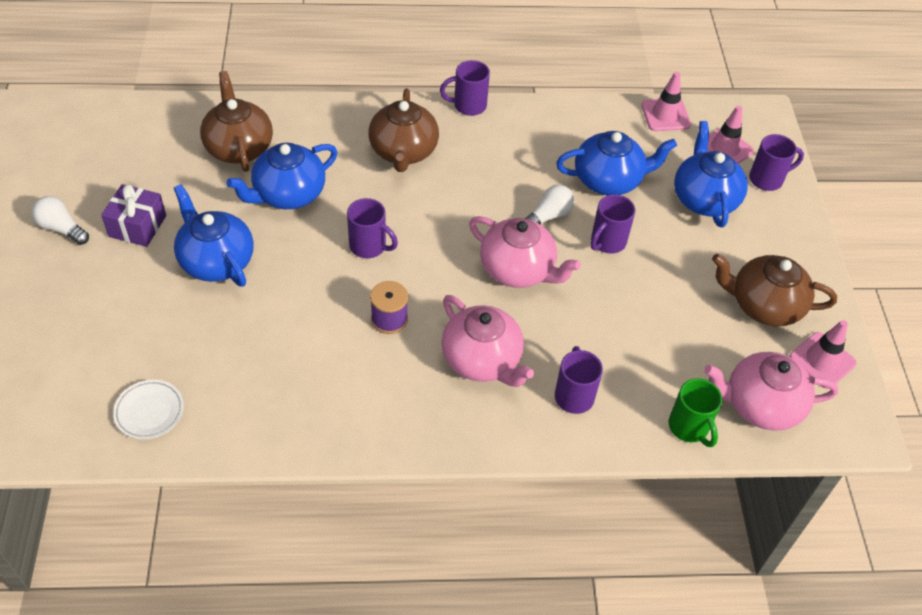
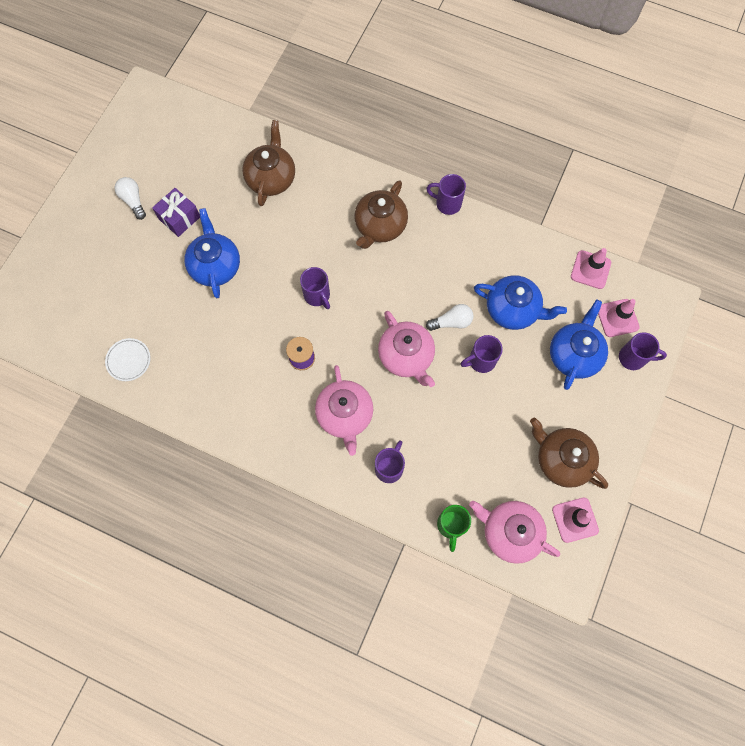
camera: 30 degrees right, 20 degrees up
blue teapot [226,143,338,209] -> none

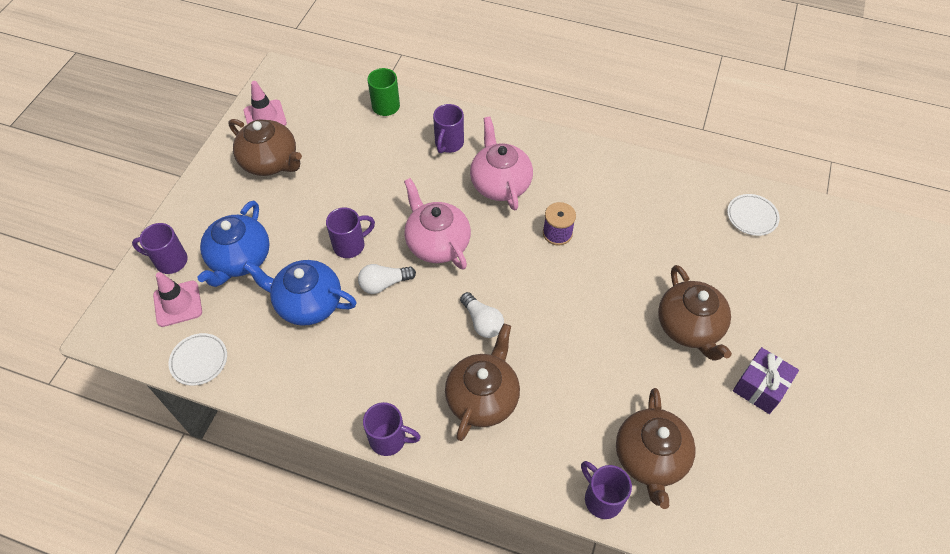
camera: 175 degrees right, 15 degrees down
white light bulb [114,177,146,220] -> white light bulb moved to [460,292,504,338]
blue teapot [184,208,240,298] -> brown teapot [658,265,732,361]
purple mug [300,267,330,309] -> purple mug moved to [581,461,632,519]
pink teapot [469,501,560,564] -> none
pink traffic cone [571,248,611,289] -> white plate [169,333,227,386]

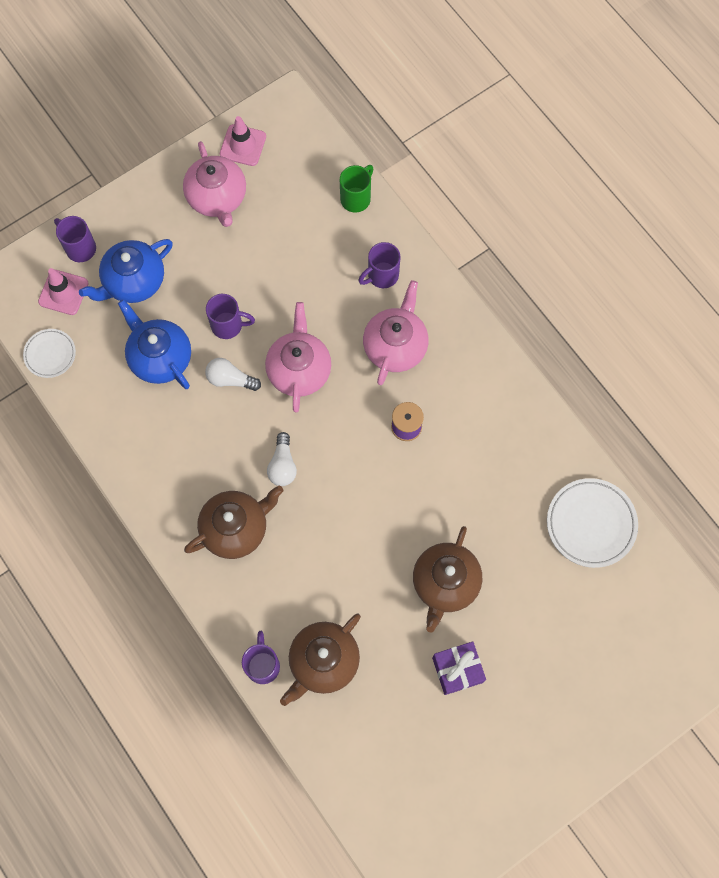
camera: 35 degrees right, 15 degrees up
brown teapot [229,119,302,176] -> pink teapot [183,141,246,227]
purple mug [363,402,420,456] -> none
white plate [727,194,780,236] -> white plate [547,478,638,568], size x1.67

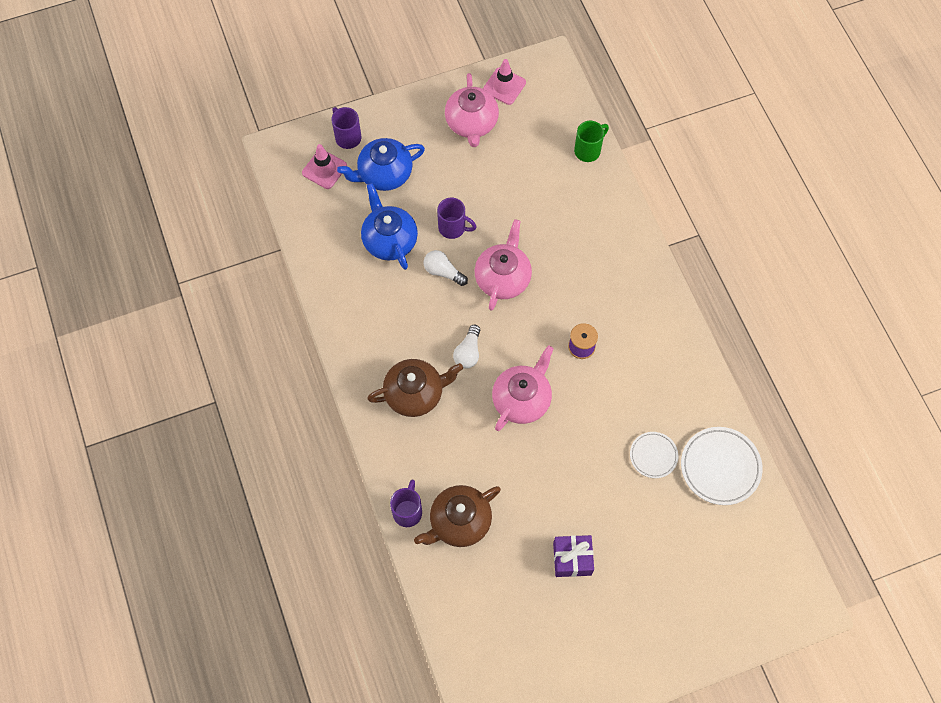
camera: 15 degrees right, 5 degrees down
white plate [23,329,76,378] -> white plate moved to [630,432,678,478]
purple mug [358,242,400,288] -> none
pink teapot [363,280,429,385] -> pink teapot moved to [492,346,554,431]
brown teapot [413,526,482,633] -> none

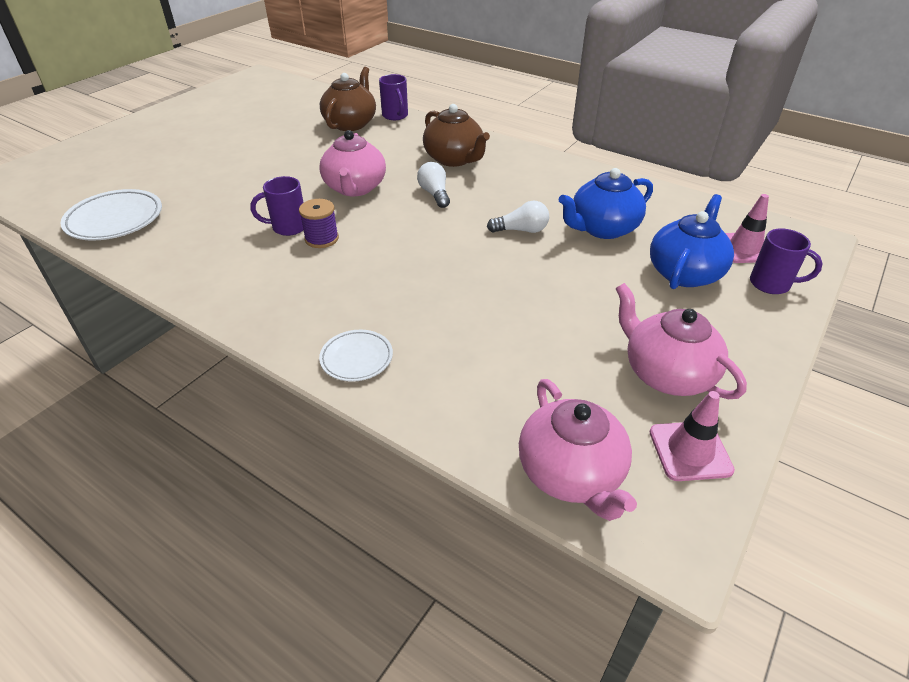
camera: 145 degrees right, 25 degrees down
blue teapot [361,183,418,270] -> blue teapot turned 120 degrees clockwise [559,168,653,239]
brown teapot [367,359,463,417] -> brown teapot turned 75 degrees counterclockwise [423,104,490,167]
purple mug [437,198,476,239] -> purple mug moved to [251,176,304,236]
pink teapot [475,219,532,311] -> pink teapot moved to [519,379,637,521]
purple gift [553,535,594,577] -> none
green mug [574,121,609,162] -> none
white plate [630,432,678,478] -> white plate moved to [319,330,393,382]

